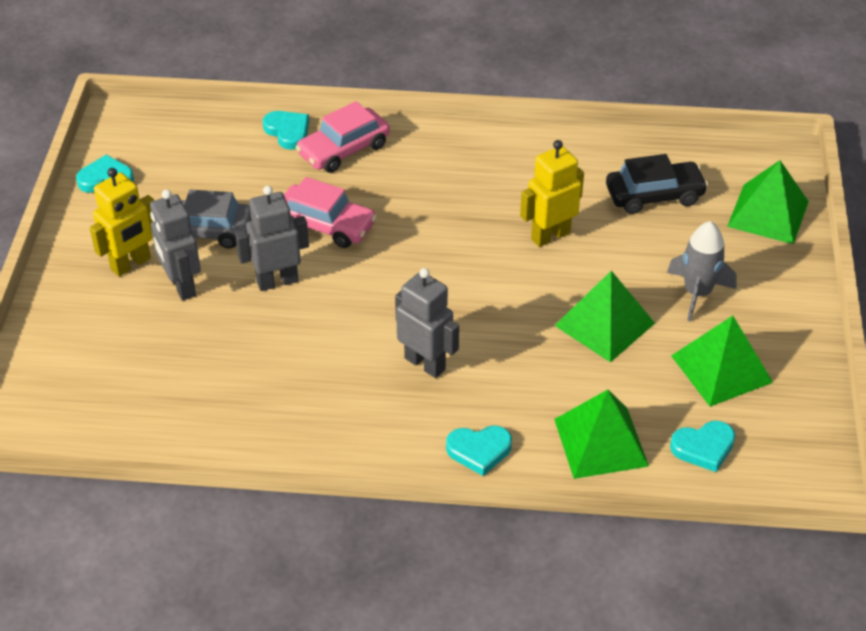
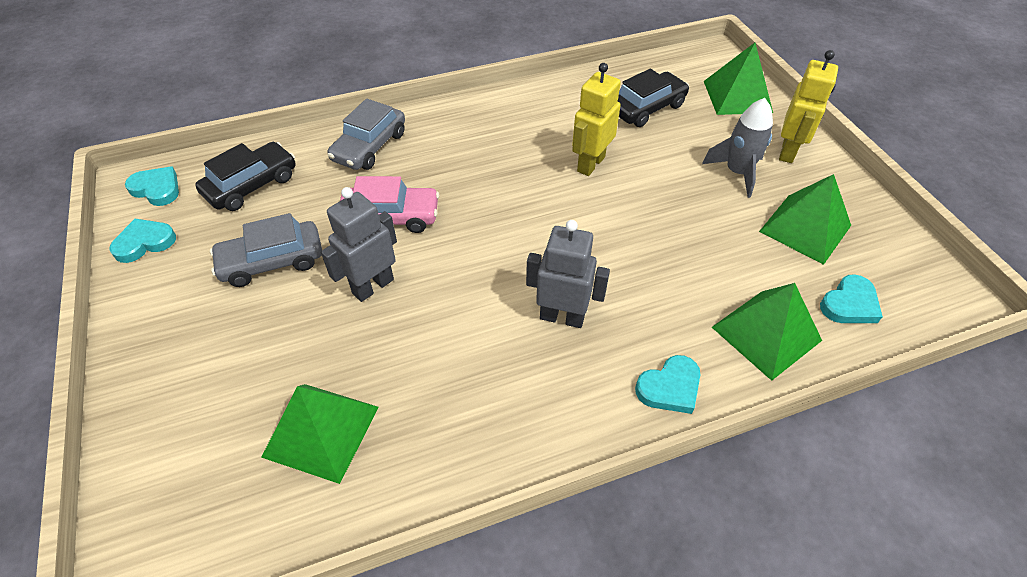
camera: 25 degrees left, 5 degrees up
yellow robot [90,168,154,277] -> yellow robot moved to [779,50,838,163]
grey robot [150,189,201,300] -> none
turquoise heart [263,111,309,150] -> turquoise heart moved to [125,166,179,206]
pink car [295,101,390,173] -> grey car [327,99,405,170]
green pyramid [554,271,655,362] -> green pyramid moved to [261,384,379,484]
none -> black car [195,142,296,211]

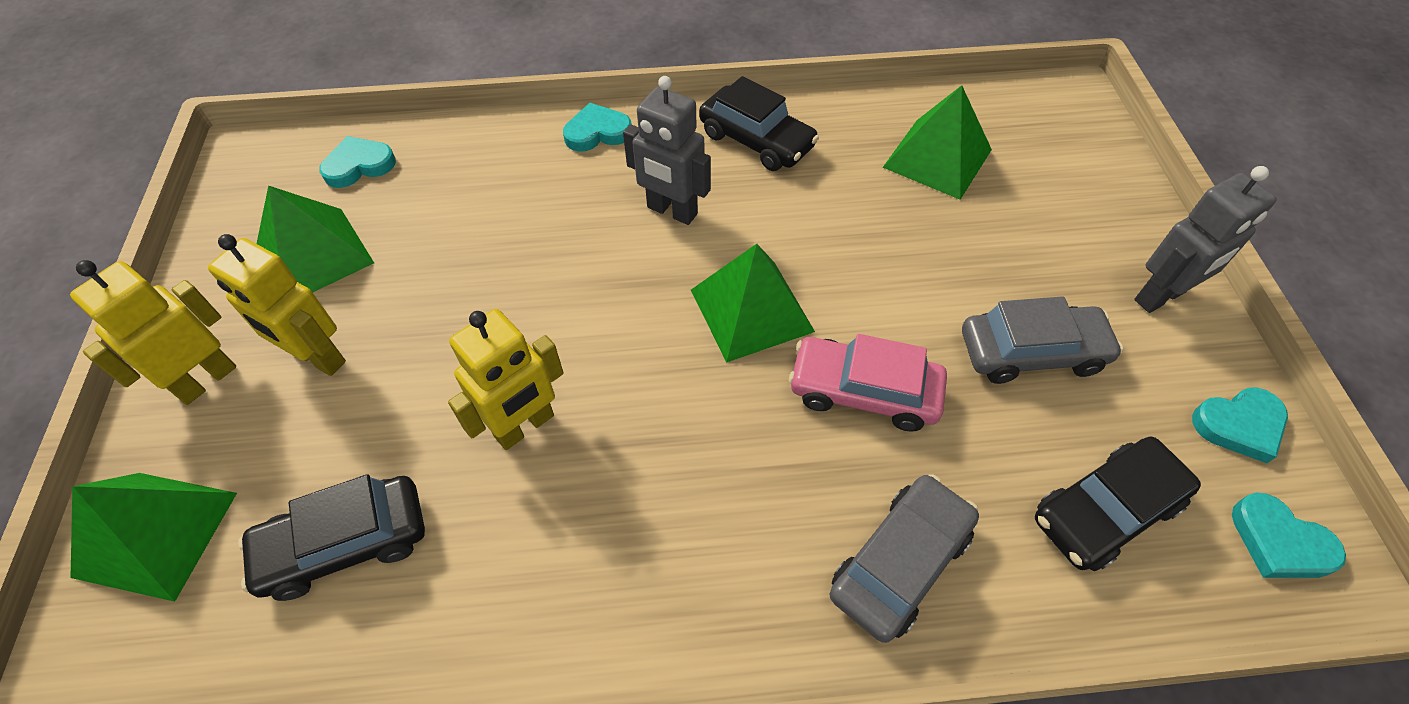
camera: 165 degrees left, 5 degrees up
grey robot [321,187,397,302] -> grey robot moved to [1134,166,1277,313]
grey rocket [702,98,773,198] -> yellow robot [208,234,346,376]
green pyramid [712,283,822,381] -> green pyramid moved to [691,244,815,363]
none -> black car [699,76,819,171]

